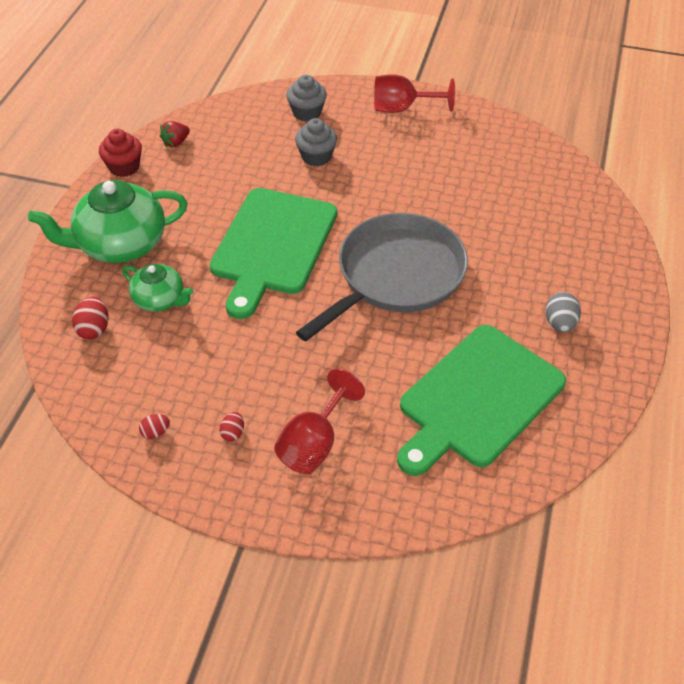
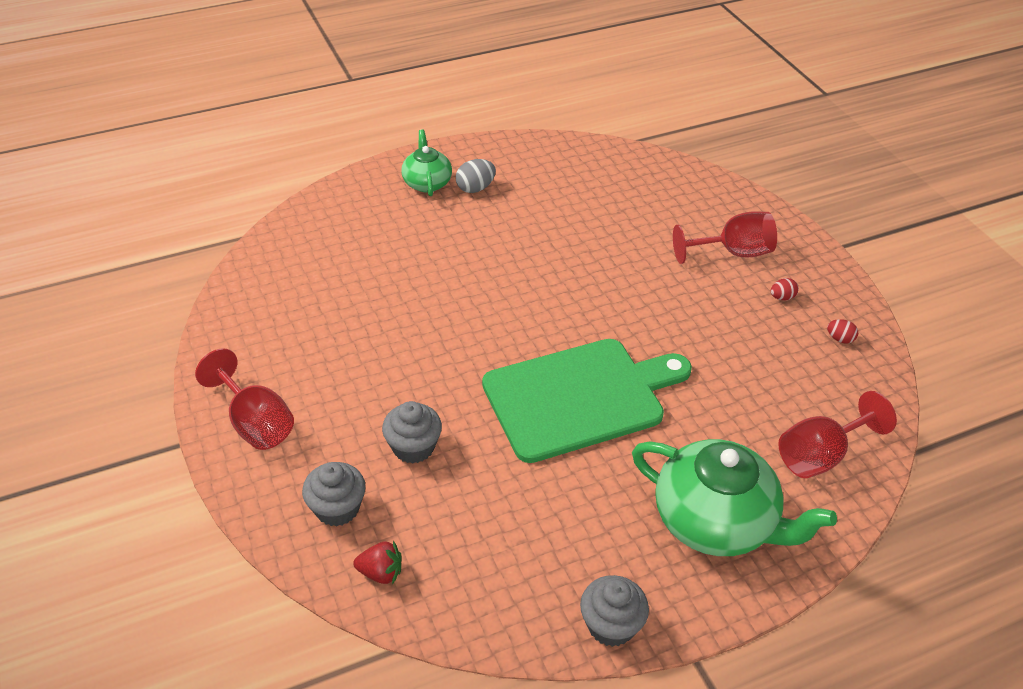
camera: 130 degrees left, 5 degrees down
red egg [72,297,108,340] -> red goblet [778,391,897,478]
red cupcake [99,129,142,177] -> grey cupcake [580,575,649,647]
green teapot [122,264,194,312] -> green teapot moved to [401,129,452,196]
red strawberry [160,121,190,147] -> red strawberry moved to [353,541,401,584]
grey pan [296,213,468,341] -> none
green cutting board [397,325,566,476] -> none

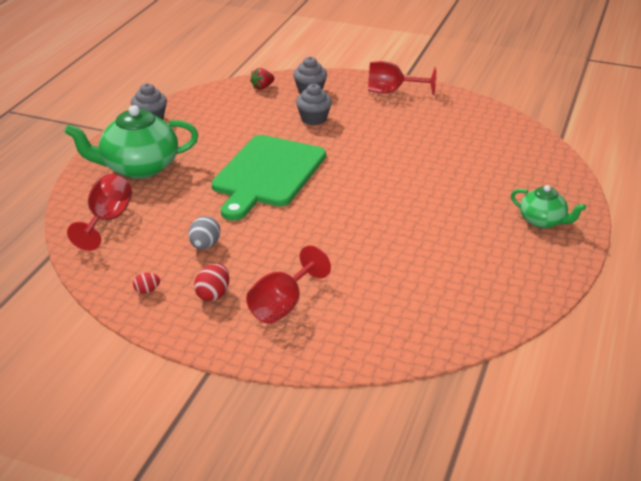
camera: 135 degrees right, 10 degrees down
grey egg [456,159,496,193] -> grey egg moved to [189,216,220,249]
red egg [771,278,799,300] -> red egg [194,263,230,302], size x1.60

